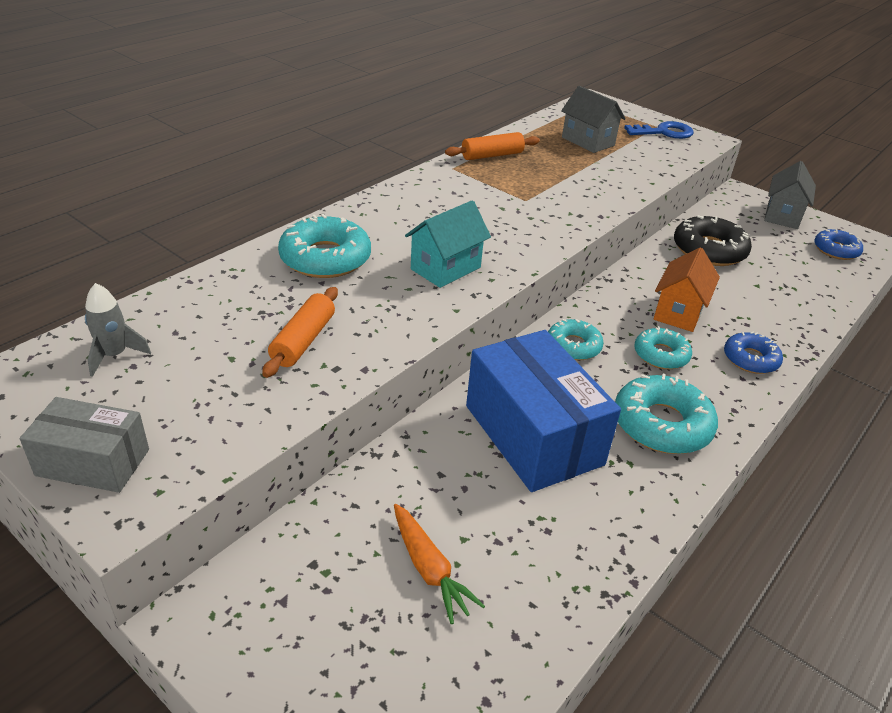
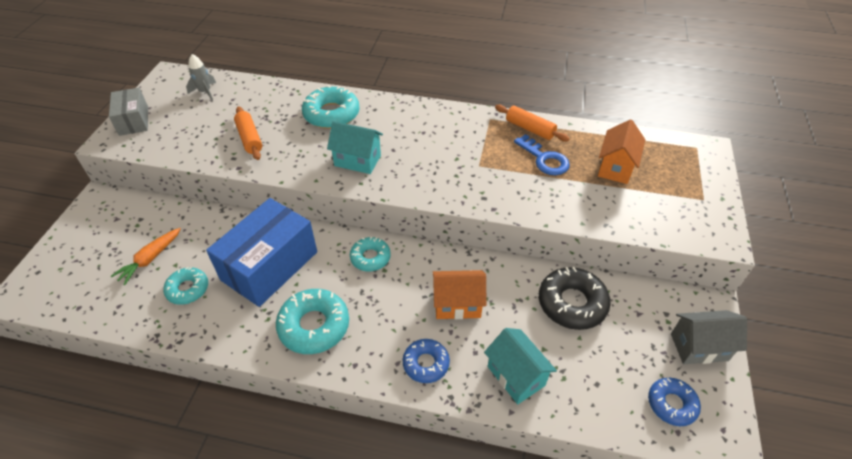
camera: 65 degrees right, 10 degrees up
orange rolling pin [262,287,338,378] -> orange rolling pin turned 75 degrees clockwise [234,107,262,160]
grey house [561,86,626,153] -> orange house [598,119,645,184]
blue key [624,121,694,139] -> blue key moved to [514,134,570,175]
turquoise donut [634,326,692,369] -> turquoise donut moved to [163,267,208,305]
none -> turquoise house [484,328,557,404]

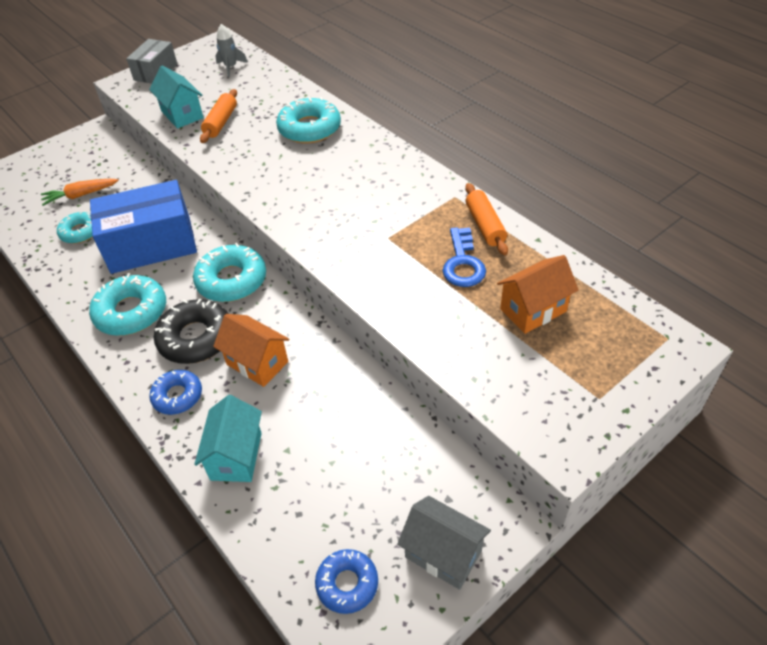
camera: 40 degrees right, 0 degrees up
turquoise house [327,121,383,174] -> turquoise house moved to [149,66,204,129]
turquoise donut [350,237,391,271] -> turquoise donut [193,243,266,302], size x1.61
black donut [539,267,611,330] -> black donut moved to [153,298,228,364]

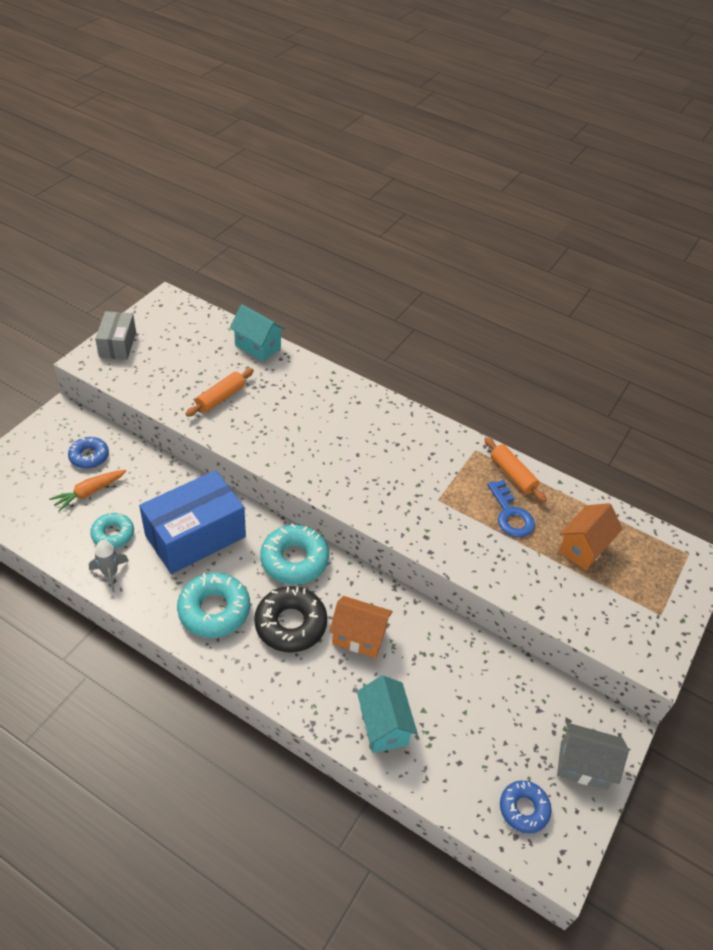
camera: 25 degrees left, 0 degrees up
turquoise house [149,66,204,129] -> turquoise house moved to [230,305,285,362]
blue donut [149,370,202,415] -> blue donut moved to [68,437,109,469]
orange rolling pin [200,89,237,143] -> orange rolling pin turned 45 degrees clockwise [186,368,254,417]
grey rocket [216,24,248,77] -> grey rocket moved to [89,540,129,592]
turquoise donut [276,97,341,144] -> none

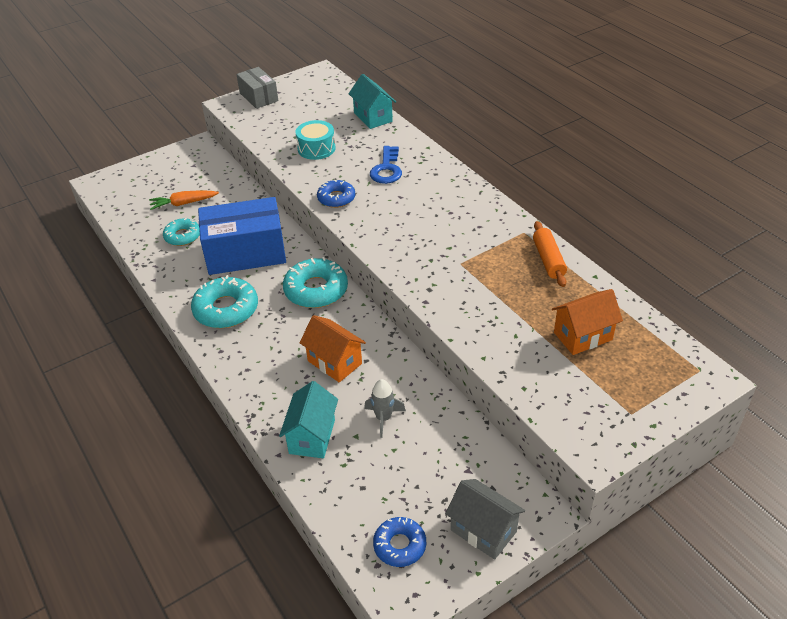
camera: 30 degrees right, 5 degrees down
blue donut [68,437,109,469] -> blue donut moved to [317,180,355,208]
grey rocket [89,540,129,592] -> grey rocket moved to [364,379,406,438]
grey box [95,311,136,360] -> grey box turned 60 degrees counterclockwise [236,67,278,109]
orange rolling pin [186,368,254,417] -> turquoise drum [296,120,336,160]
black donut [254,586,327,653] -> none
blue key [487,480,535,537] -> blue key moved to [370,146,402,184]

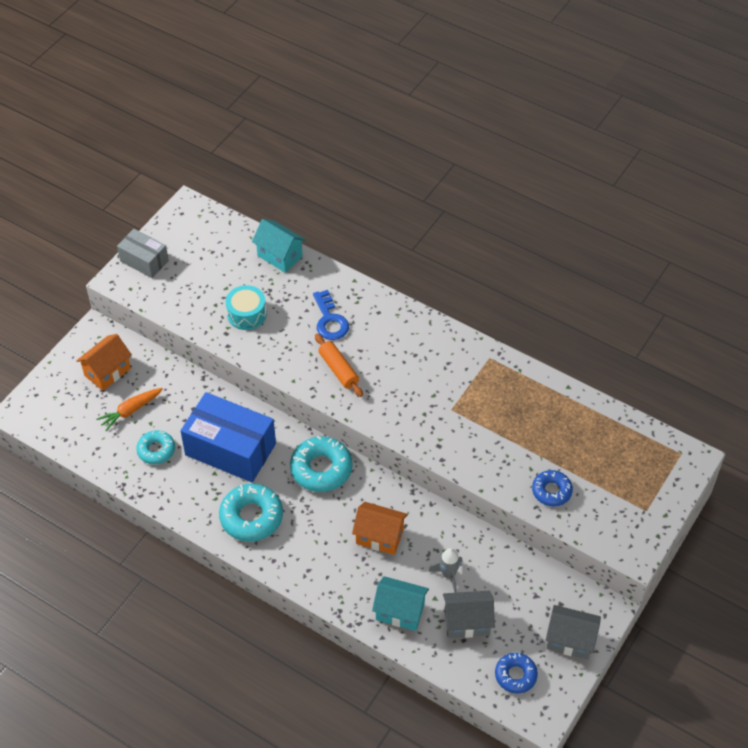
camera: 25 degrees left, 10 degrees up
blue box [198,197,286,275] -> blue box turned 60 degrees clockwise [180,392,276,482]
turquoise house [279,381,338,458] -> turquoise house turned 60 degrees counterclockwise [372,576,429,631]
blue donut [317,180,355,208] -> blue donut moved to [532,470,573,506]
orange rolling pin [533,221,567,287] -> orange rolling pin moved to [315,334,363,397]
orange house [552,289,623,355] -> orange house moved to [76,334,132,391]
none -> grey house [443,591,495,638]

